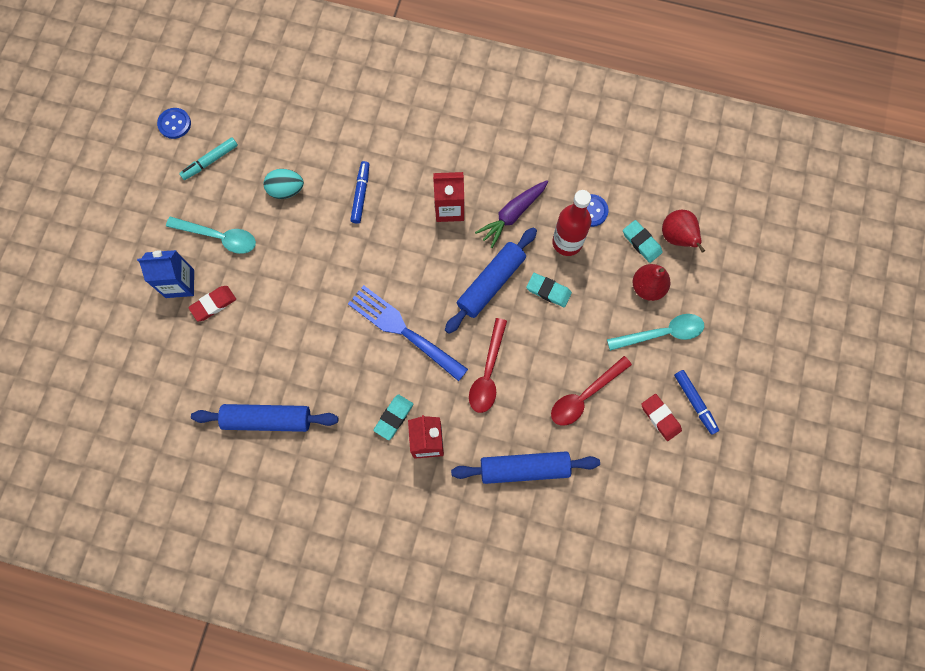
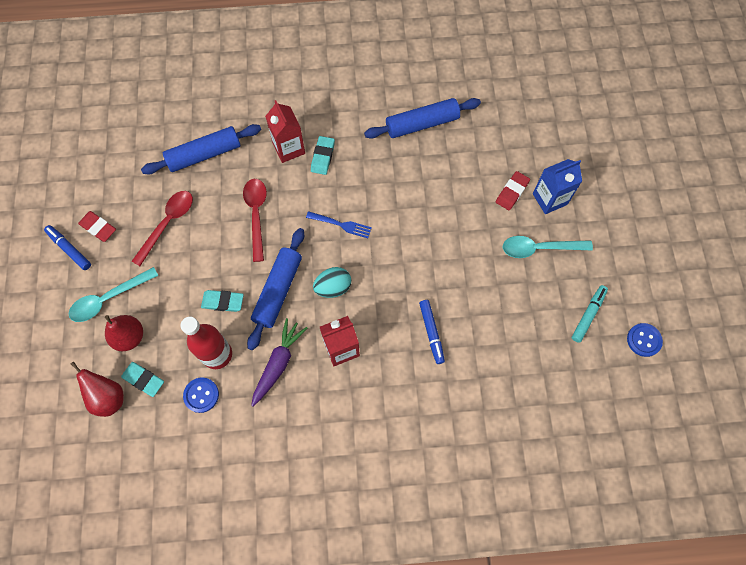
camera: 160 degrees right, 5 degrees down
turquoise egg [264,169,304,199] -> turquoise egg moved to [313,267,351,298]
blue fork [348,285,468,381] -> blue fork [306,211,372,238], size x0.53

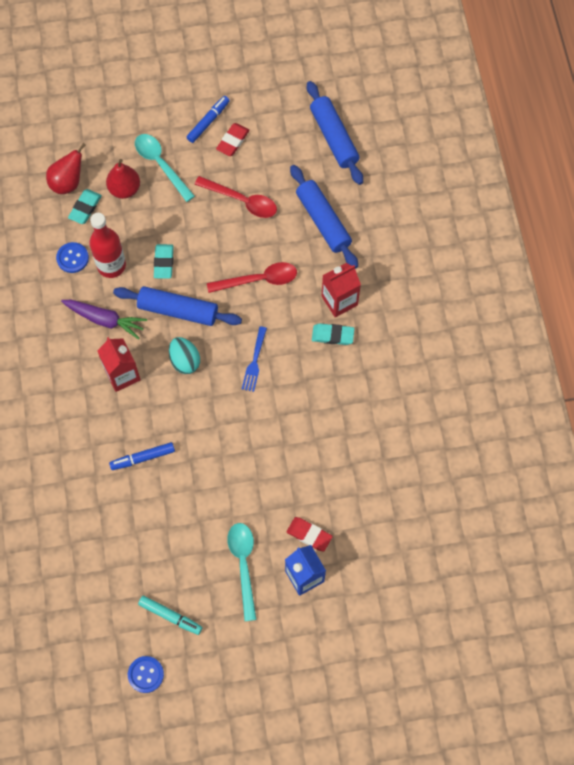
camera: 85 degrees right, 0 degrees up
blue rolling pin [364,98,481,139] -> blue rolling pin moved to [307,81,363,185]

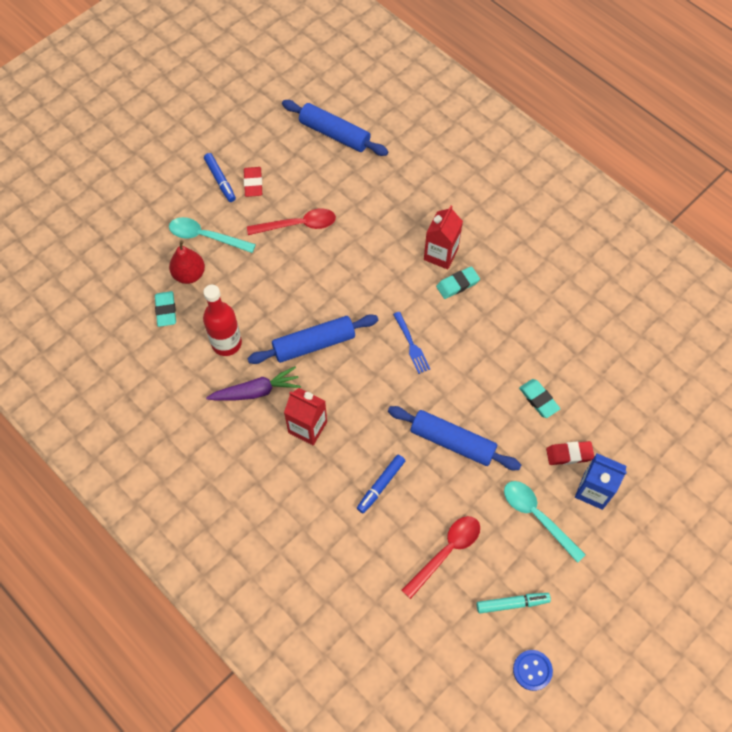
camera: 35 degrees left, 5 degrees down
red pear [46,143,86,194] -> none
blue button [56,242,89,273] -> none
turquoise eraser [154,244,174,279] -> turquoise eraser moved to [519,379,560,418]
turquoise egg [169,337,200,374] -> none
blue marker [187,96,230,143] -> blue marker turned 150 degrees clockwise [204,153,236,202]
red spoon [207,262,297,293] -> red spoon moved to [402,516,480,599]
blue rolling pin [290,165,358,269] -> blue rolling pin moved to [388,406,521,470]

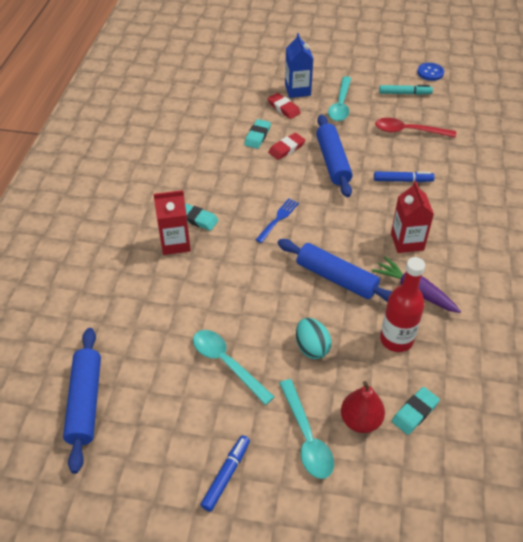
camera: 125 degrees left, 15 degrees down
red eraser [244,167,262,197] -> red eraser moved to [268,133,305,160]
red spoon [247,208,336,235] -> turquoise spoon [193,330,274,405]
turquoise marker [477,593,551,613] -> turquoise marker turned 135 degrees clockwise [379,85,433,95]
none -> turquoise egg [296,318,332,359]

